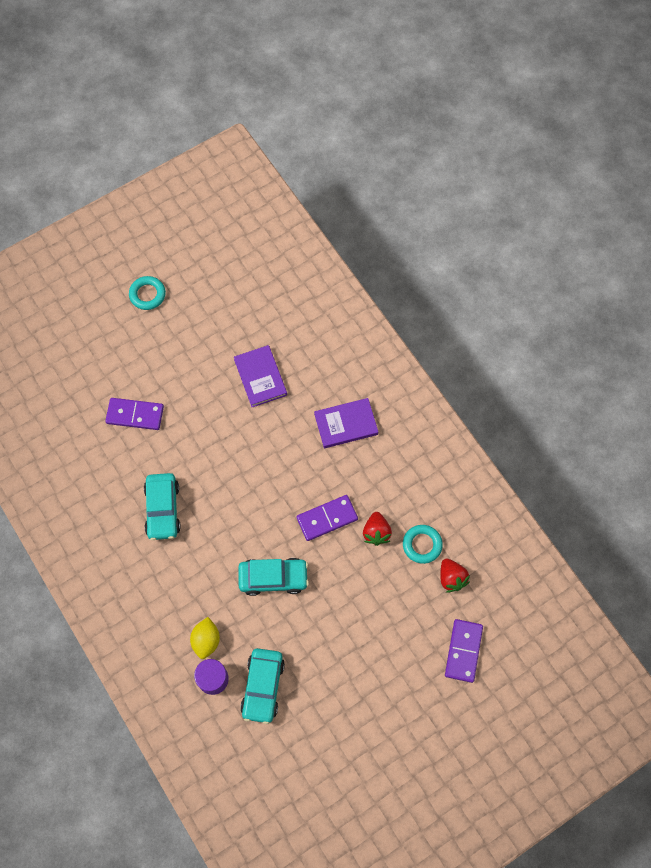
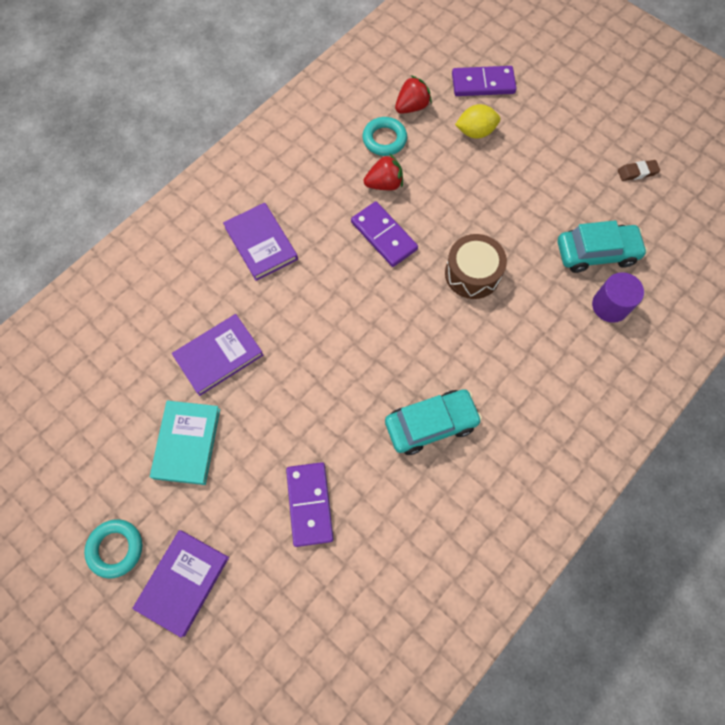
camera: 105 degrees left, 0 degrees up
yellow lemon [190,617,220,659] -> yellow lemon moved to [455,104,500,139]
turquoise car [238,558,309,596] -> brown drum [445,234,507,299]
none -> purple book [132,530,229,638]
none -> turquoise book [150,401,220,485]
none -> brown eraser [618,160,660,181]

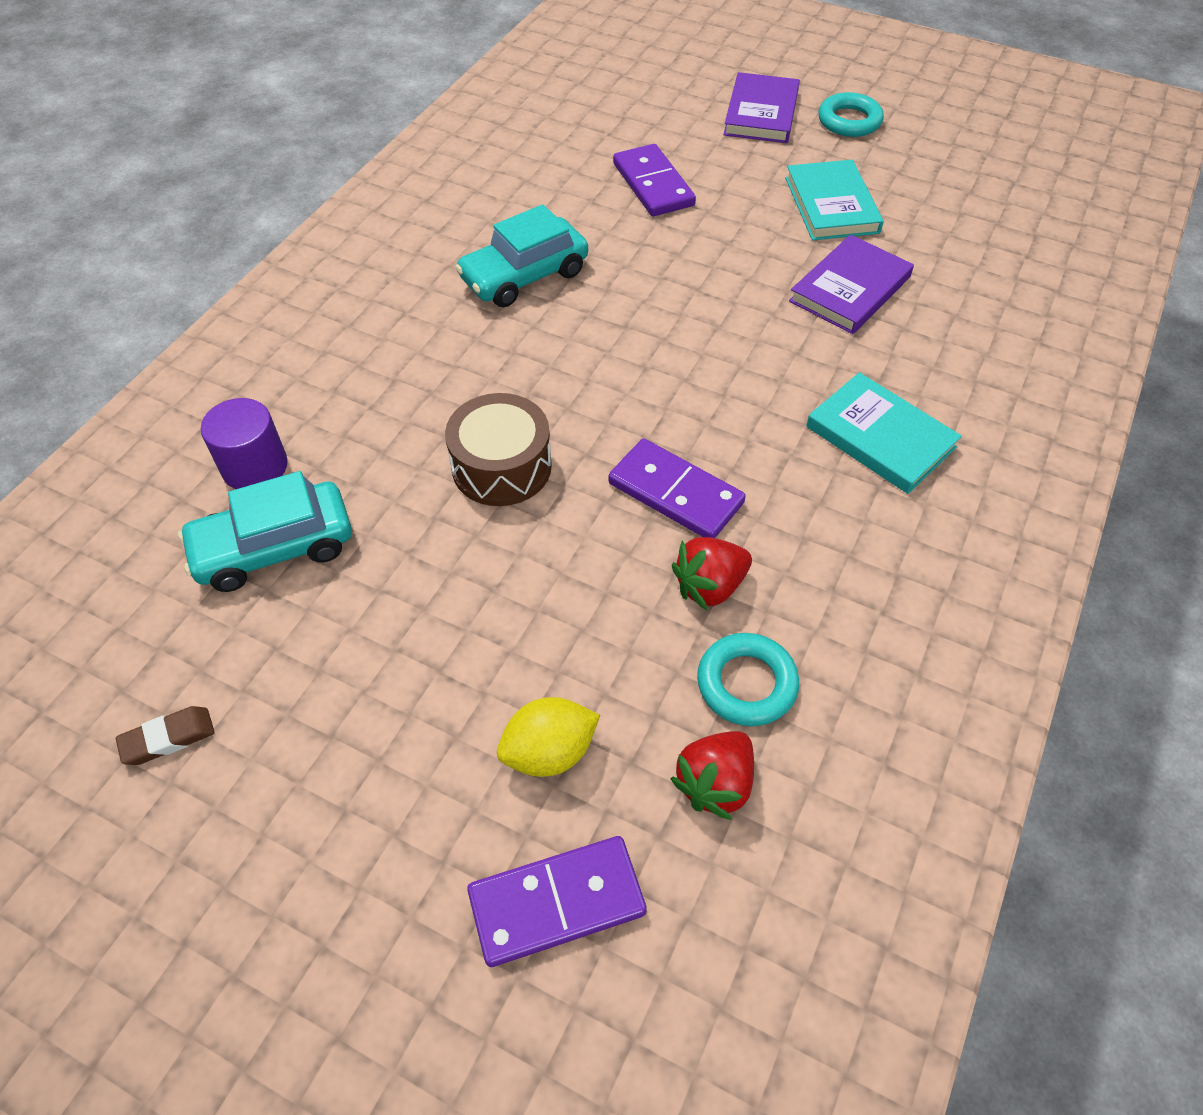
camera: 165 degrees right, 15 degrees down
purple book [223,203,298,281] -> turquoise book [806,372,962,494]

